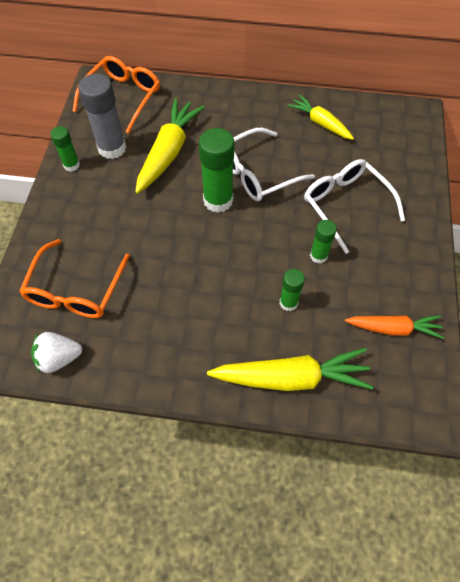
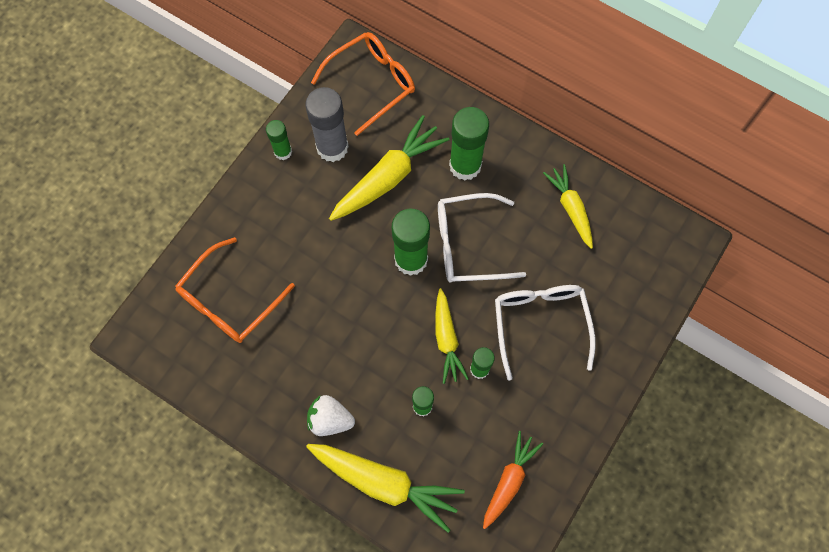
camera: 25 degrees right, 10 degrees up
white strawberry [31,332,82,373] -> white strawberry moved to [307,395,355,436]
orange carrot [345,315,444,339] -> orange carrot turned 90 degrees counterclockwise [483,431,543,529]
none -> yellow carrot [435,288,469,384]
none -> green glue stick [449,107,489,180]

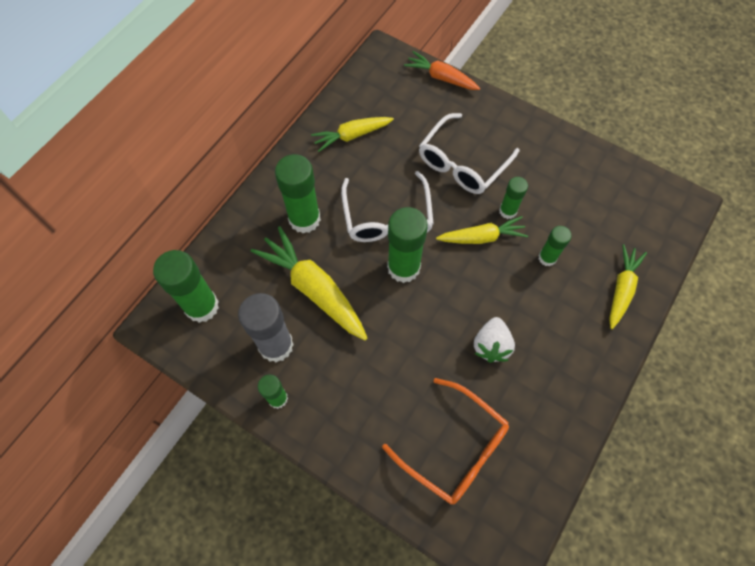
camera: 90 degrees left, 5 degrees down
yellow carrot [306,444,465,533] -> yellow carrot [609,244,647,329], size x0.63
white strawberry [307,395,355,436] -> white strawberry moved to [474,317,515,363]
orange glasses [311,32,415,136] -> green glue stick [153,250,219,323]
orange carrot [483,431,543,529] -> orange carrot moved to [404,51,480,90]
white glasses [495,285,596,380] -> white glasses turned 45 degrees counterclockwise [419,113,519,194]

